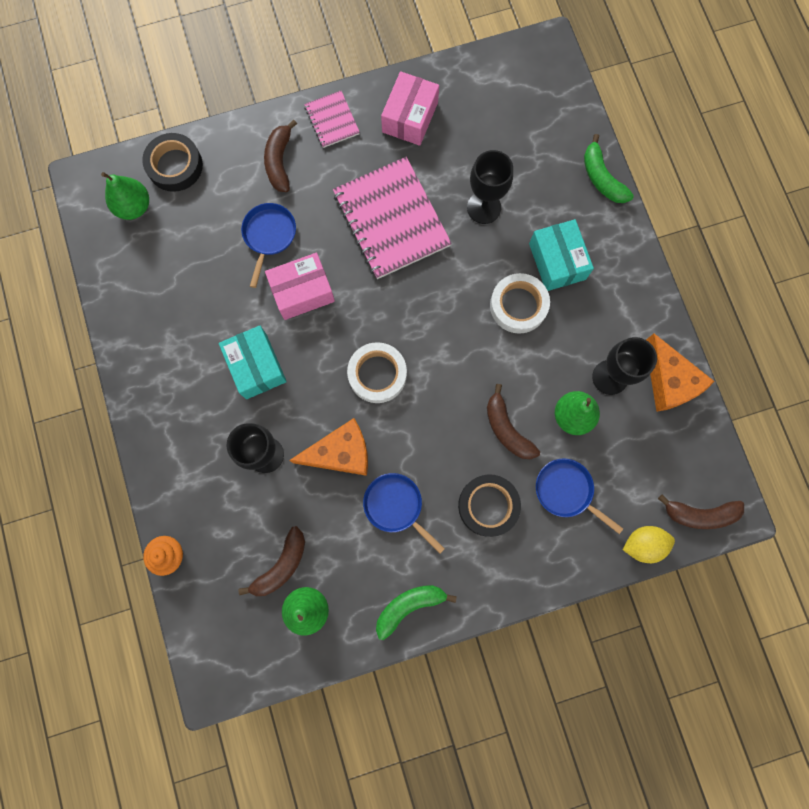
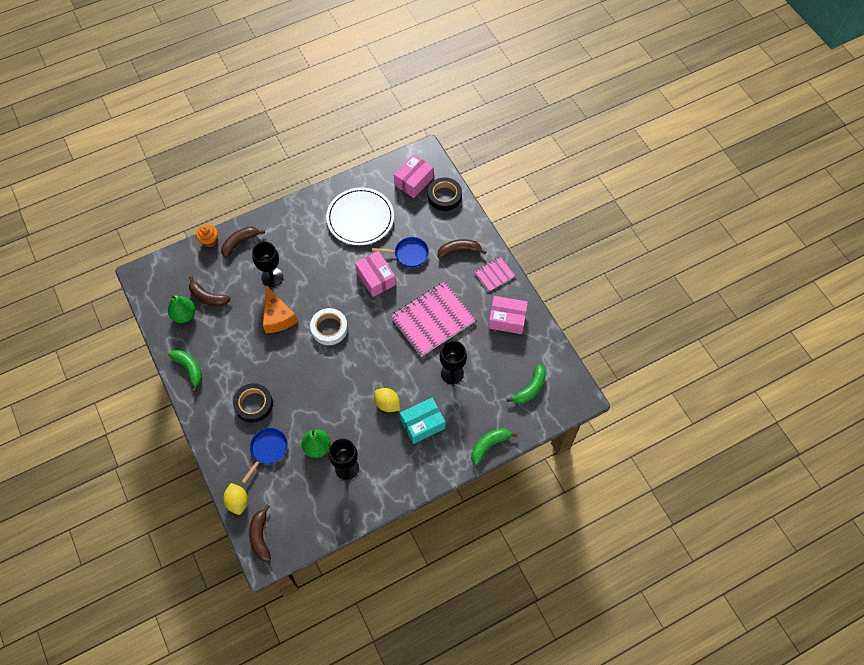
camera: 80 degrees right, 15 degrees down
green pear [101,172,149,220] -> pink box [394,154,434,198]
turquoise box [219,325,287,399] -> none
blue pan [363,473,445,553] -> none
brown banana [487,384,540,459] -> brown banana moved to [221,226,265,258]
white tape [490,273,550,334] -> yellow lemon [374,388,400,412]
orange cheese [646,334,715,412] -> none
none -> white plate [326,187,394,245]
none -> green banana [506,364,546,404]

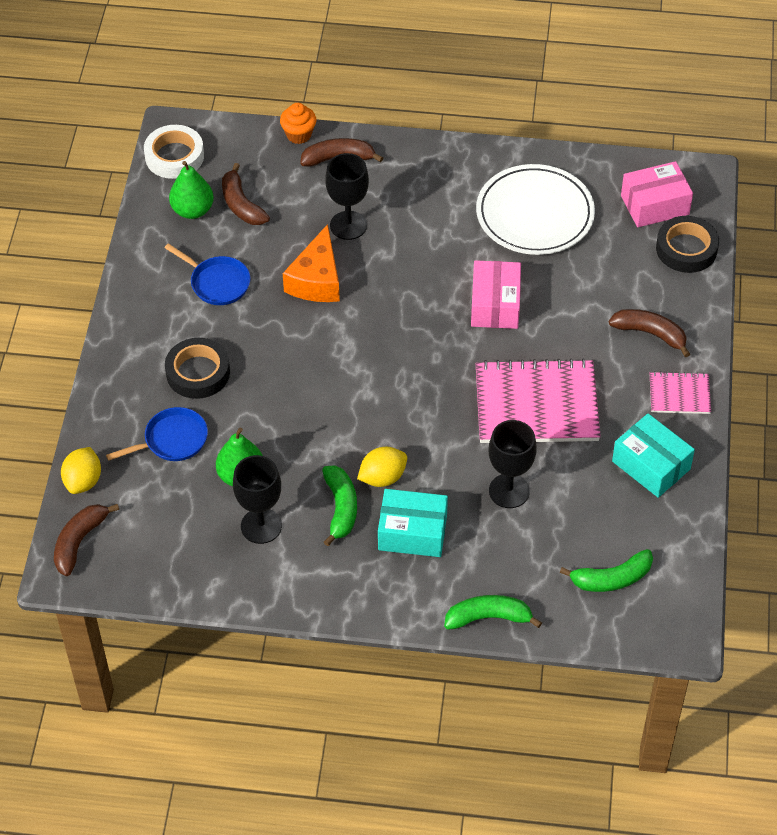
camera: 35 degrees right, 10 degrees down
green banana [168,349,202,392] -> green banana moved to [322,465,357,546]
white tape [310,308,348,345] -> white tape moved to [144,125,204,179]
blue pan [372,237,429,267] -> blue pan moved to [165,243,251,305]
yellow lemon [374,388,400,412] -> yellow lemon turned 75 degrees clockwise [357,447,407,487]
pink box [488,296,528,334] -> turquoise box [612,414,695,498]

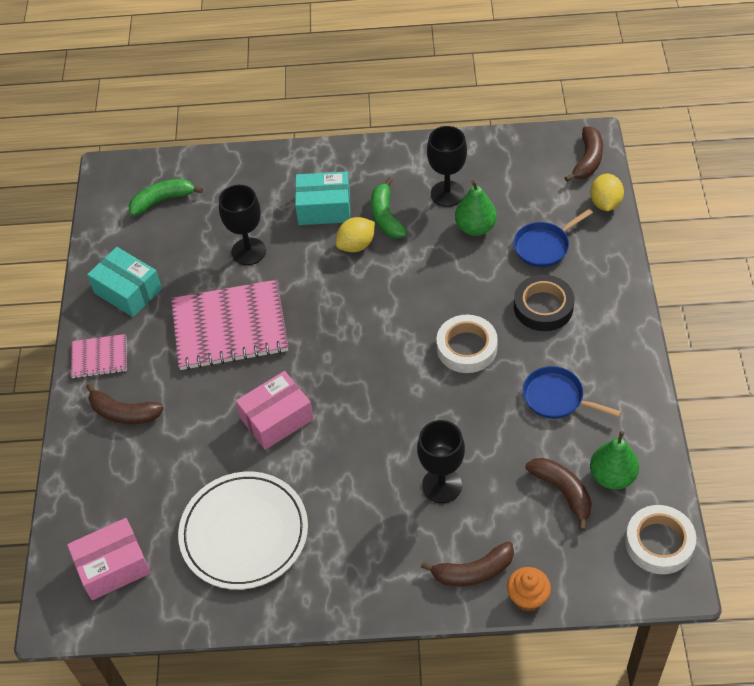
camera: 175 degrees right, 0 degrees up
orange cheese [283,224,340,302] -> none
green banana [444,595,542,630] -> none
pink box [471,260,521,329] -> pink box turned 60 degrees clockwise [236,371,314,450]
black tape [656,216,719,273] -> none
none -> white tape [436,315,498,373]

